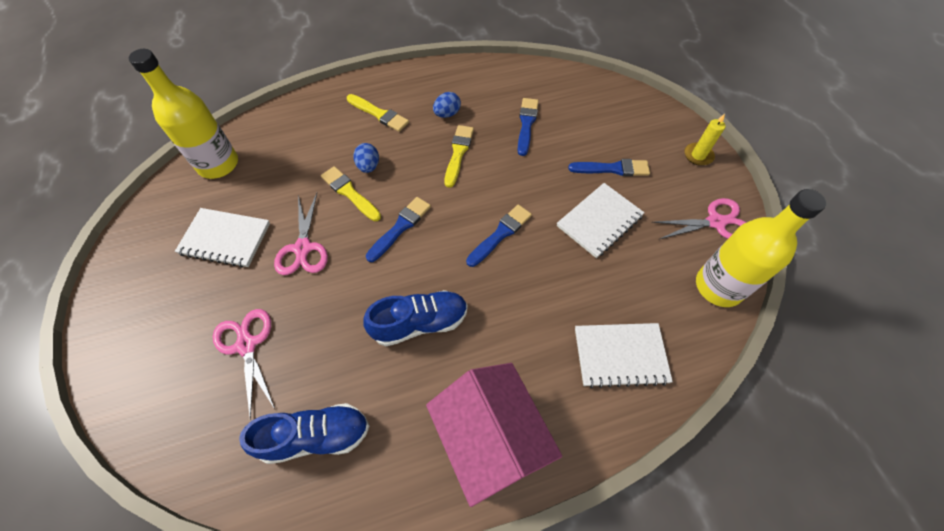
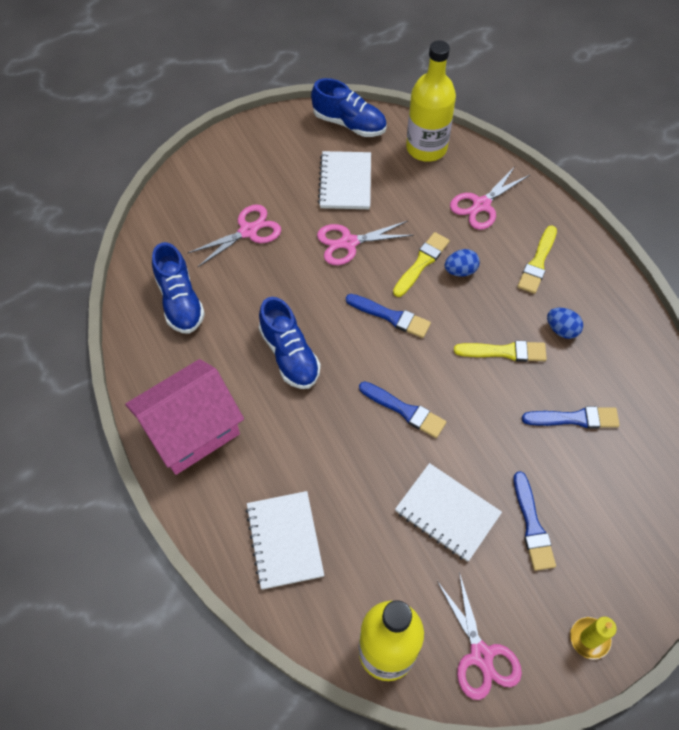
camera: 80 degrees right, 0 degrees up
none -> blue shoe [311,78,387,137]
none -> pink scissors [450,165,530,230]

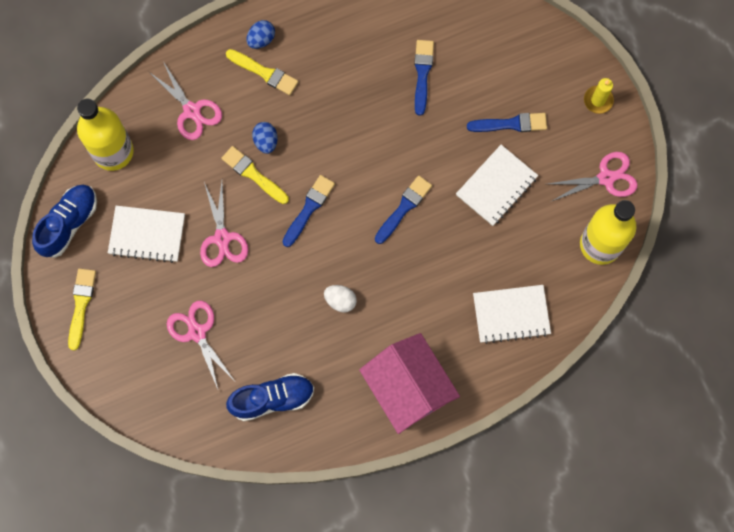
camera: 85 degrees left, 15 degrees up
blue shoe [259,297,321,389] -> white egg [324,285,357,313]
yellow brush [454,341,547,362] -> yellow brush moved to [68,269,96,350]
blue egg [547,308,583,339] -> blue egg moved to [247,20,275,49]

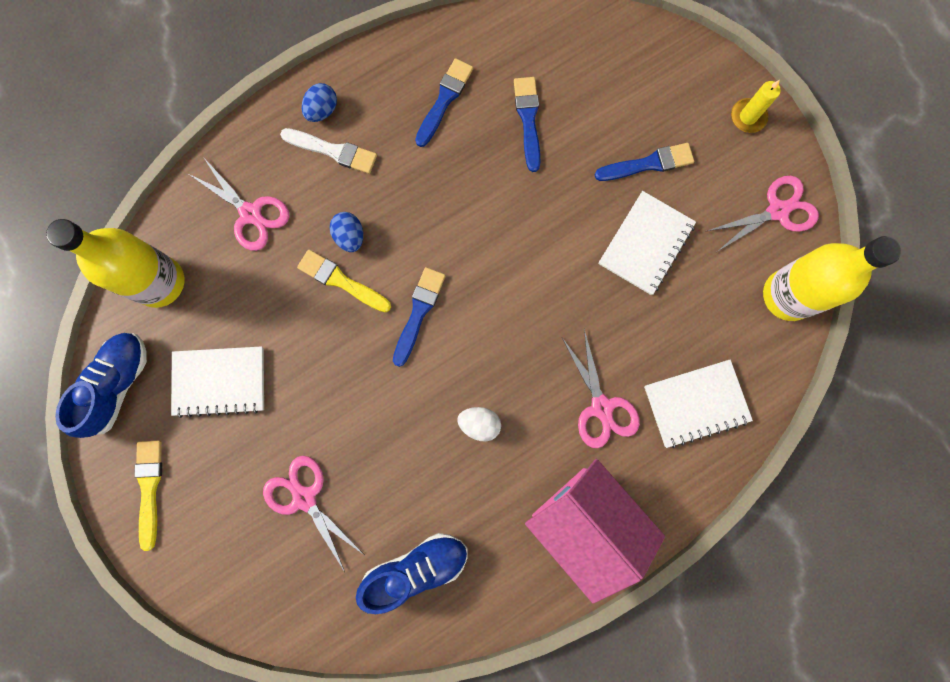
camera: 10 degrees left, 5 degrees up
pink scissors [200,181,248,267] -> pink scissors moved to [562,329,640,448]
yellow brush [226,49,298,95] -> white brush [280,128,377,174]
blue brush [375,175,432,244] -> blue brush moved to [415,58,473,147]

